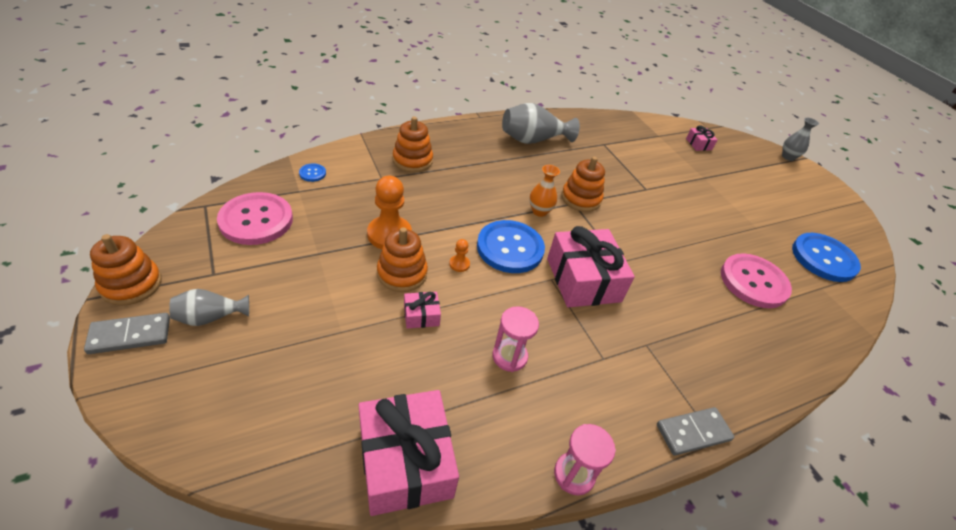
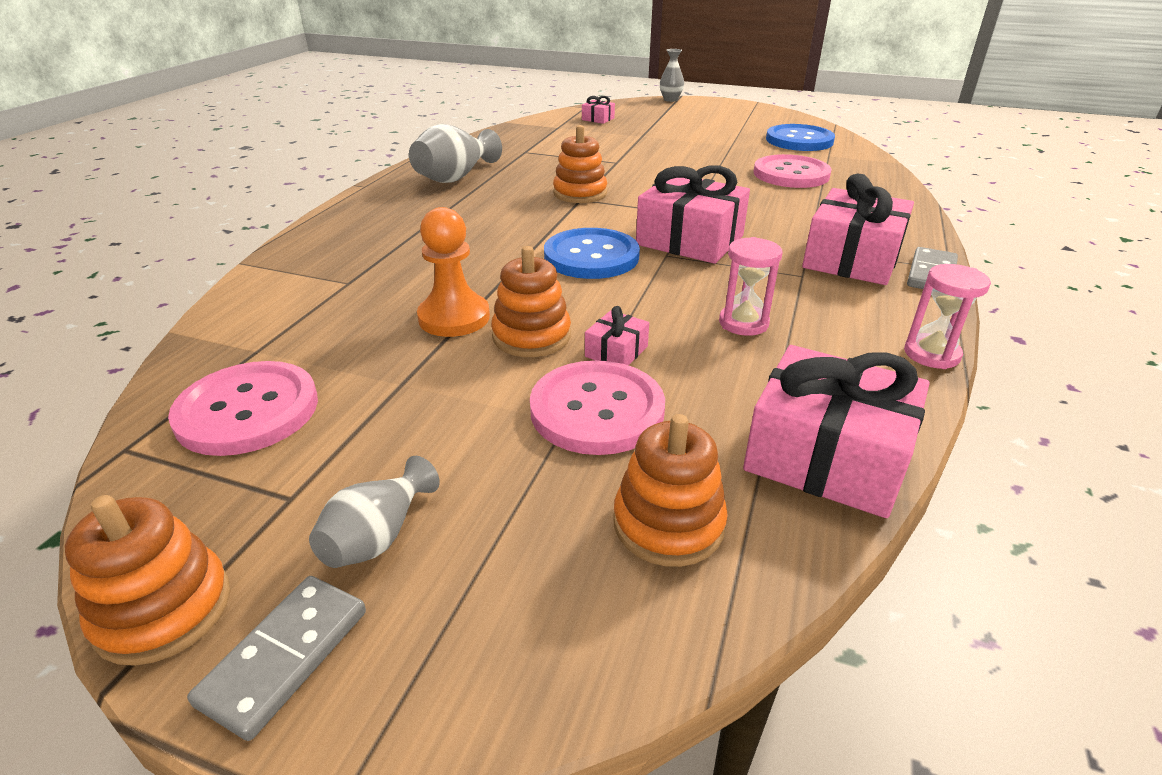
camera: 40 degrees left, 10 degrees down
blue button [299,164,326,182] -> none
orange stacking toy [393,117,433,172] -> orange stacking toy moved to [613,414,728,567]
orange pawn [449,239,470,272] -> none
orange vase [529,165,560,217] -> none
none -> pink button [530,360,665,455]
none -> pink gift [802,174,914,285]

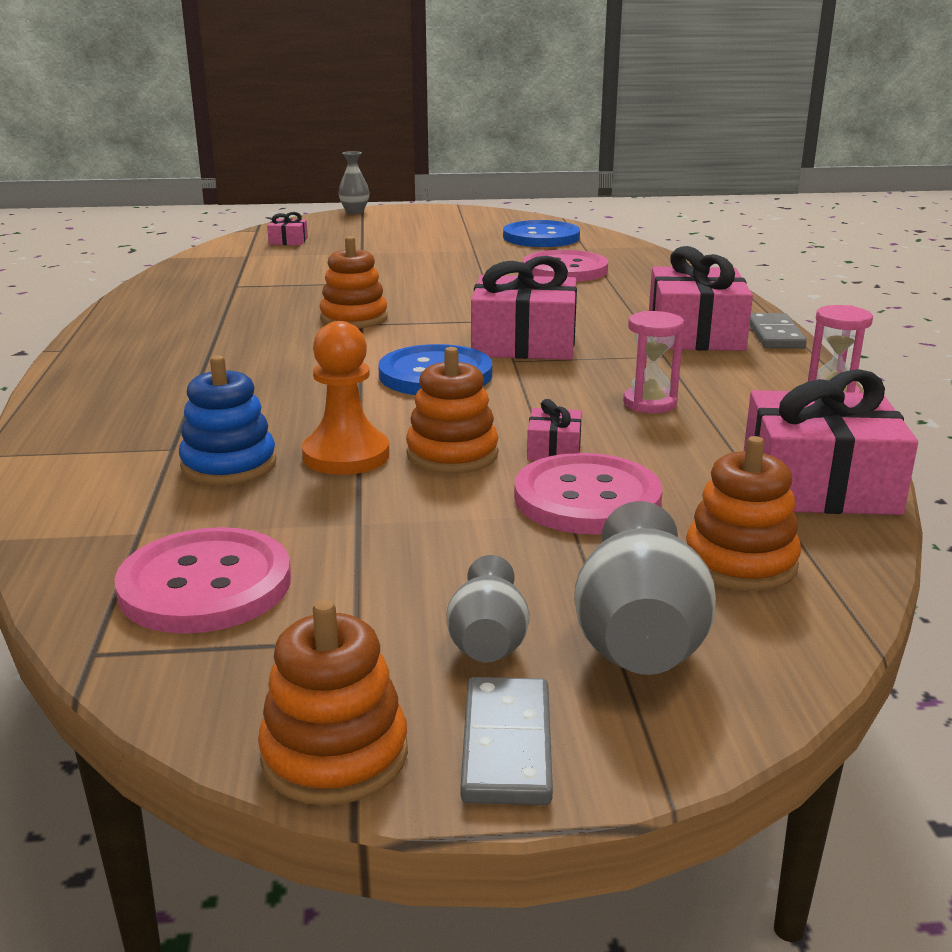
camera: 25 degrees left, 10 degrees down
grey vase [409,124,502,183] -> grey vase moved to [574,501,716,675]
none -> blue stacking toy [179,355,276,485]

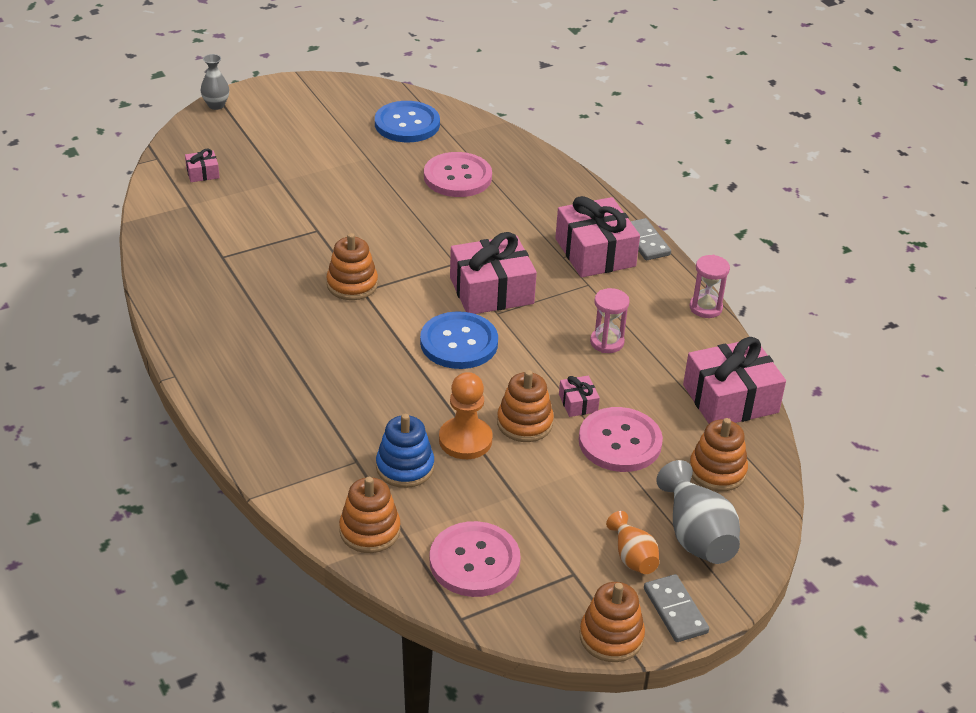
camera: 25 degrees left, 15 degrees up
grey vase [447,555,529,663] -> orange vase [606,511,659,574]
none -> orange stacking toy [339,477,400,553]

